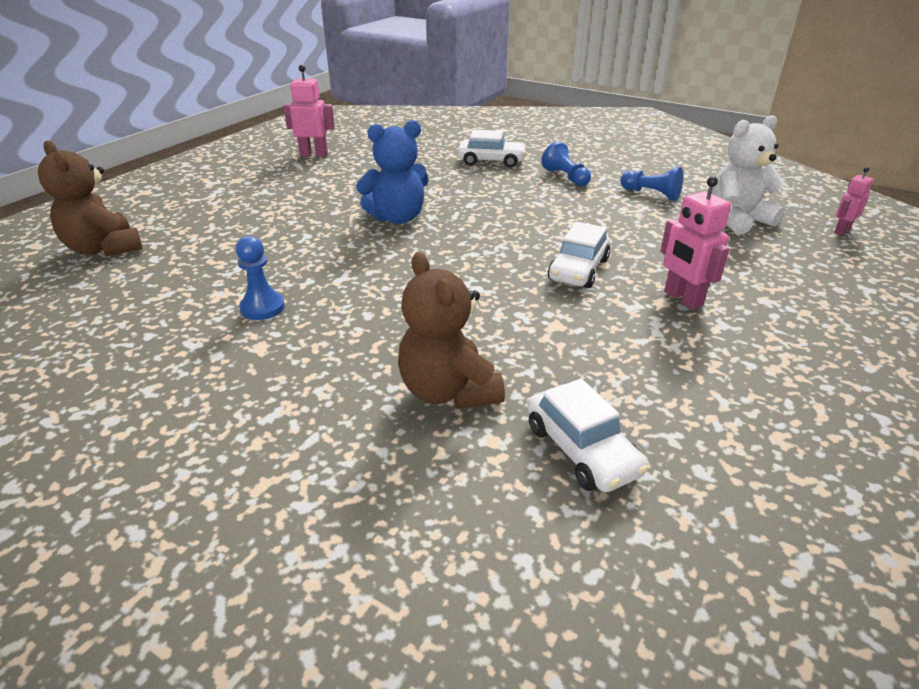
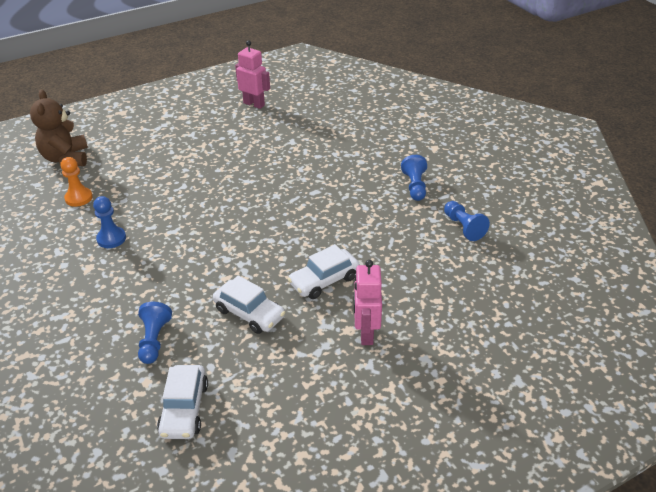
camera: 30 degrees right, 5 degrees up
blue teddy bear [356,120,429,224] -> none
brown teddy bear [398,252,505,409] -> blue pawn [138,302,172,364]
white car [458,130,527,167] -> white car moved to [213,275,285,334]
white teddy bear [712,115,786,235] -> none
pink robot [834,167,874,235] -> none
none -> orange pawn [60,157,93,207]

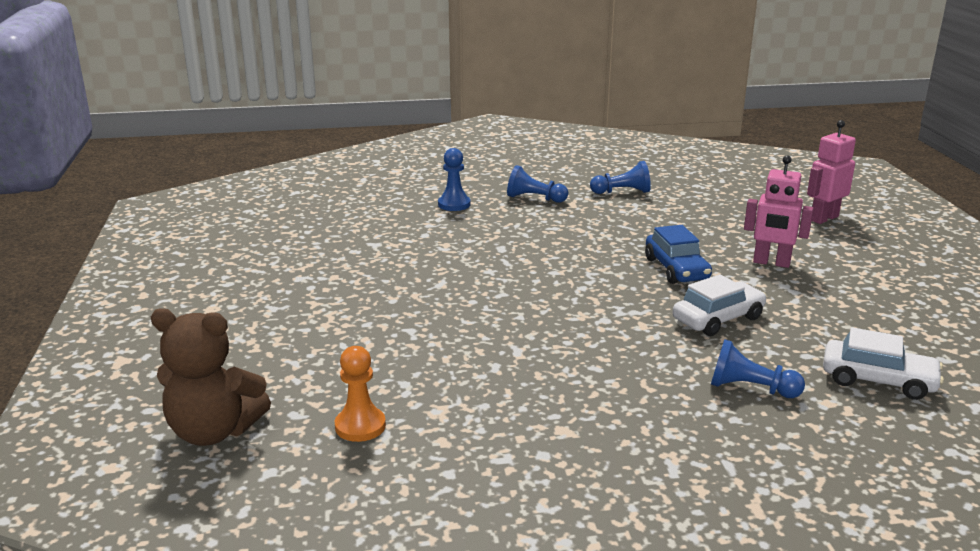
camera: 70 degrees left, 15 degrees down
blue pawn [93,196,126,248] -> blue pawn moved to [438,148,471,211]
pink robot [235,40,270,109] -> pink robot moved to [807,120,856,224]
white car [288,244,360,299] -> blue car [645,225,712,284]

